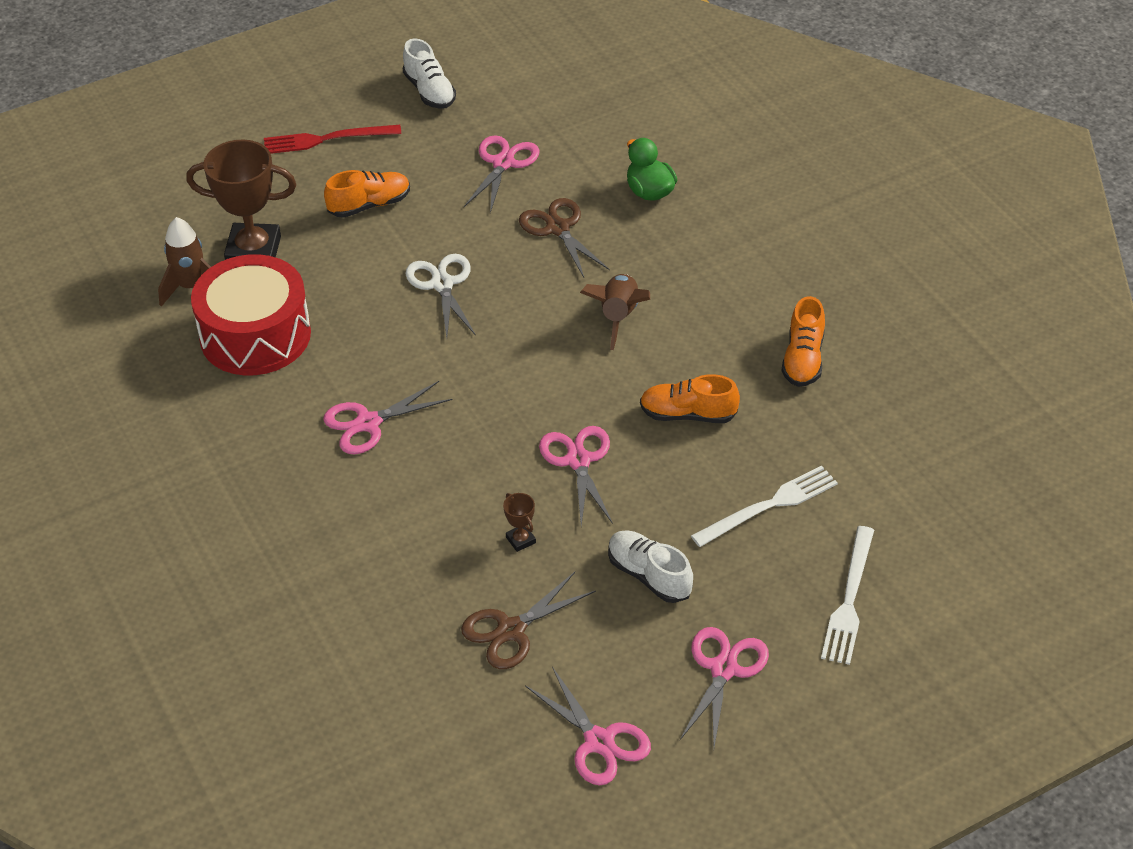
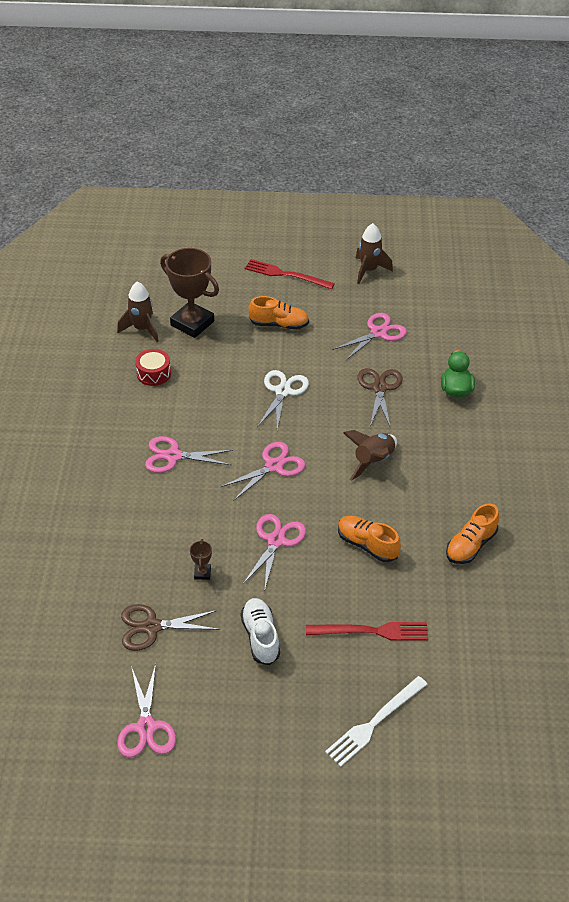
camera: 30 degrees right, 0 degrees up
red drum [191,254,311,375] -> red drum [135,349,171,386], size x0.46
white shoe [403,38,456,109] -> brown rocket [356,223,393,284]
pink scissors [680,627,769,747] -> pink scissors moved to [221,442,306,500]
white fork [691,465,838,547] -> red fork [306,622,428,641]

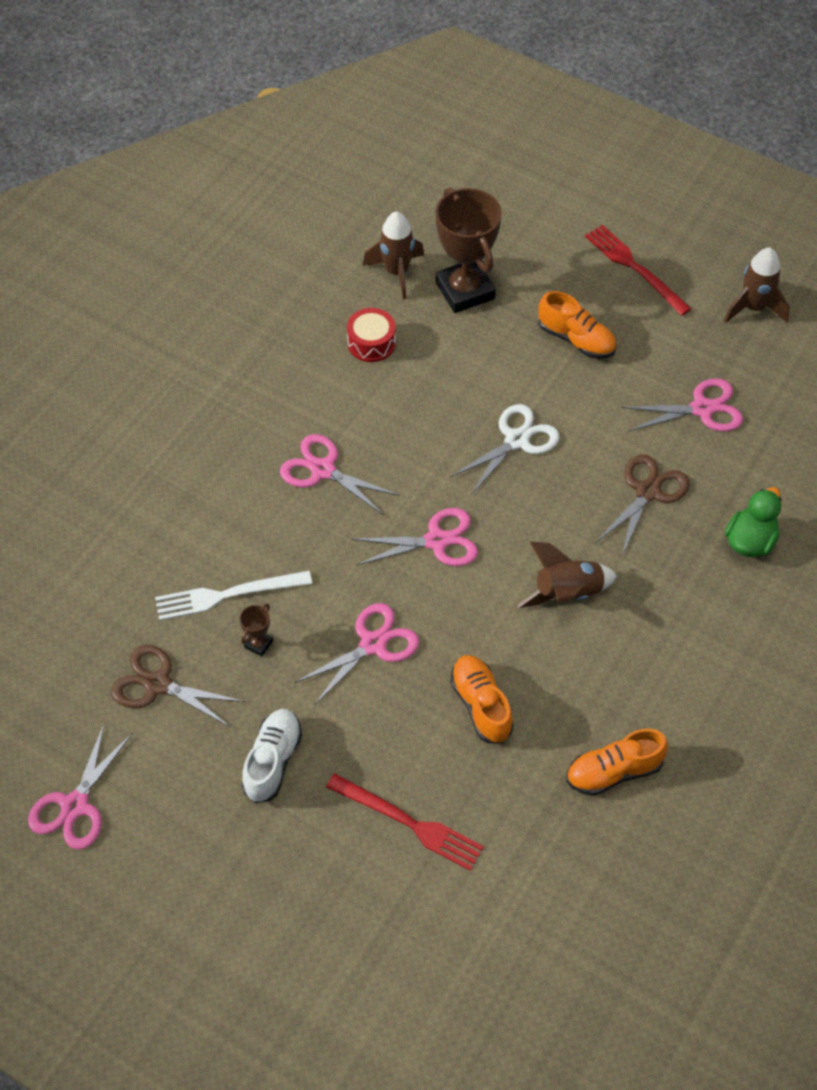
camera: 30 degrees right, 10 degrees up
white fork [325,676,427,767] -> white fork moved to [155,571,312,621]

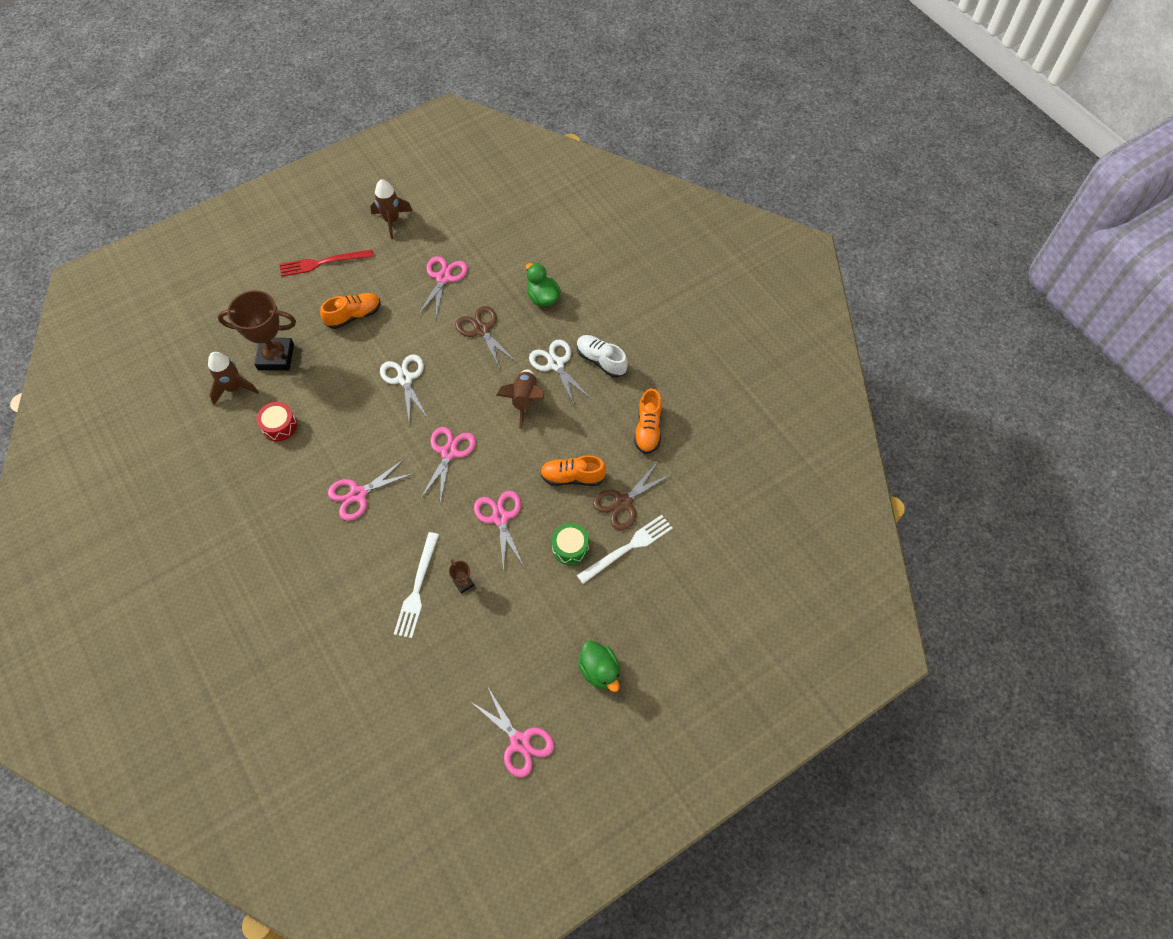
camera: 65 degrees left, 5 degrees up
brown scissors [111,645,245,727] -> brown scissors moved to [593,462,672,530]
white shoe [242,709,302,803] -> white shoe moved to [577,335,628,378]
red fork [326,773,484,871] -> white fork [577,515,673,584]
none -> white scissors [529,340,592,407]
none -> green drum [552,523,589,565]
none -> green duck [578,641,620,692]

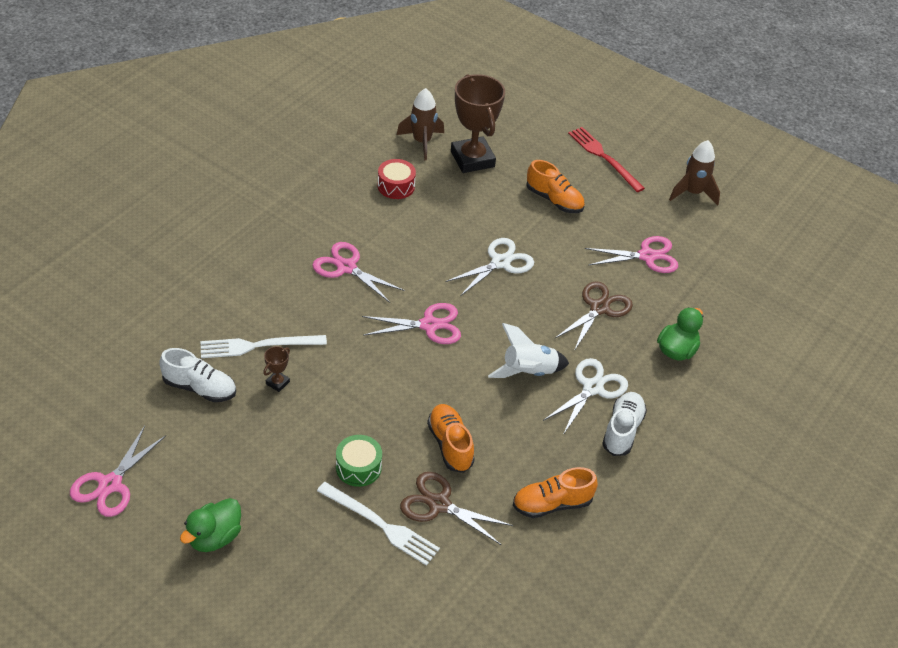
camera: 65 degrees right, 15 degrees down
pink scissors [474,491,524,572] -> none
brown rocket [496,369,544,429] -> white rocket [488,323,569,378]
none -> white shoe [159,348,236,402]

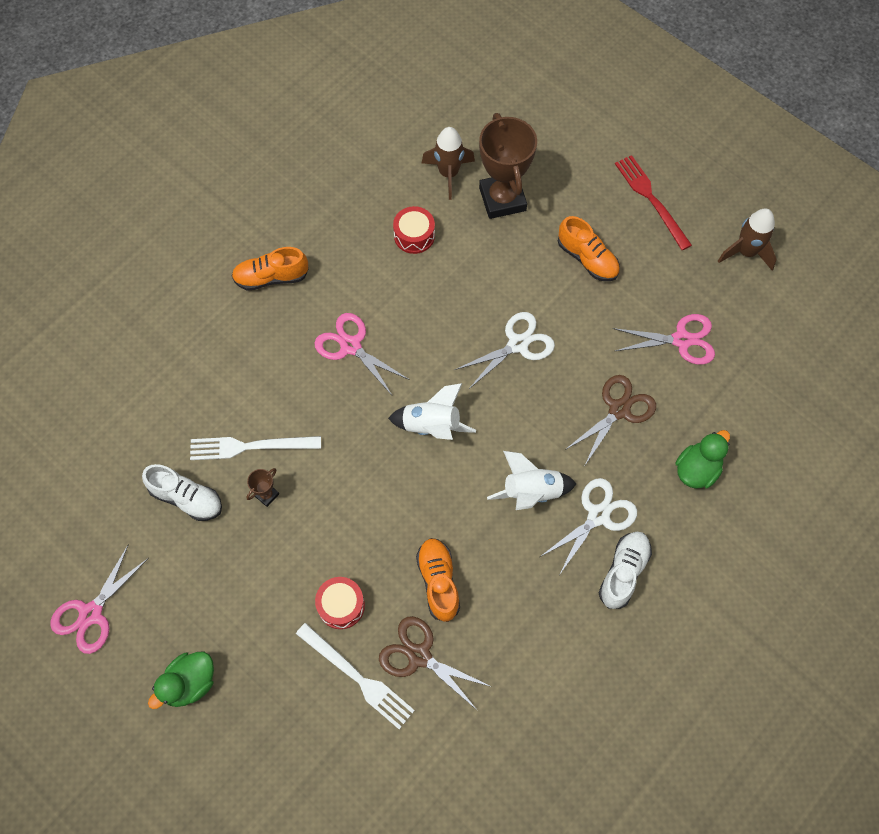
camera: 10 degrees right, 20 degrees up
green drum [336,435,382,487] -> red drum [315,577,365,629]
pink scissors [362,303,461,344] -> white rocket [388,383,476,440]
orange shoe [513,467,598,518] -> orange shoe moved to [231,247,309,291]

